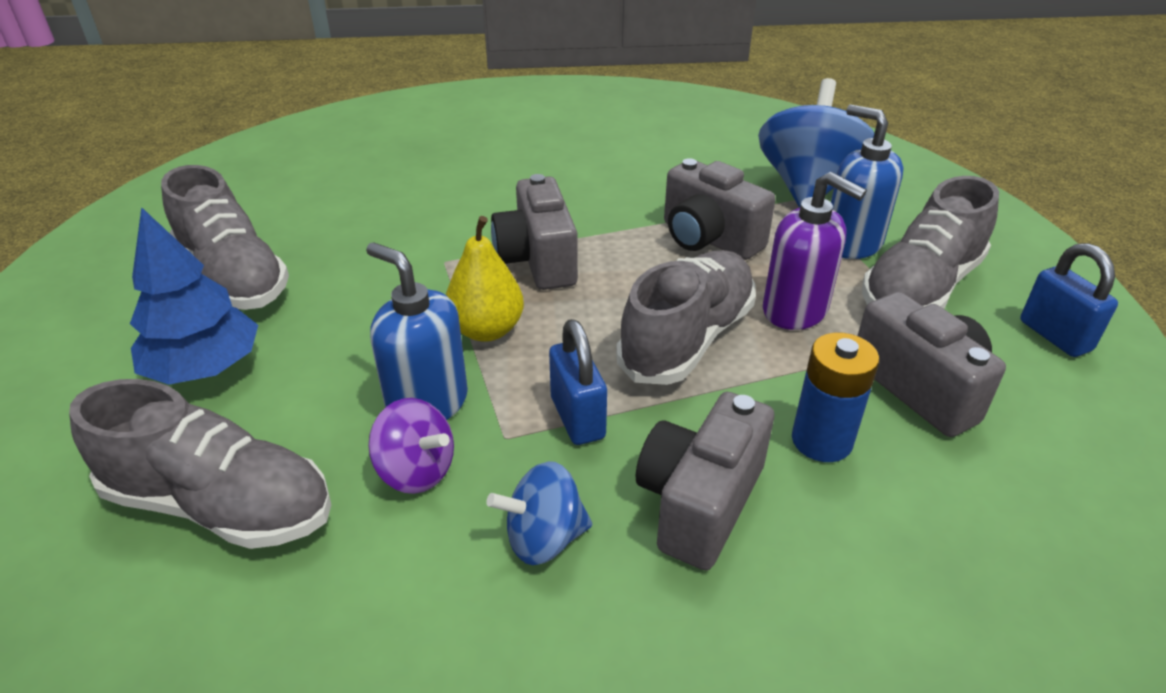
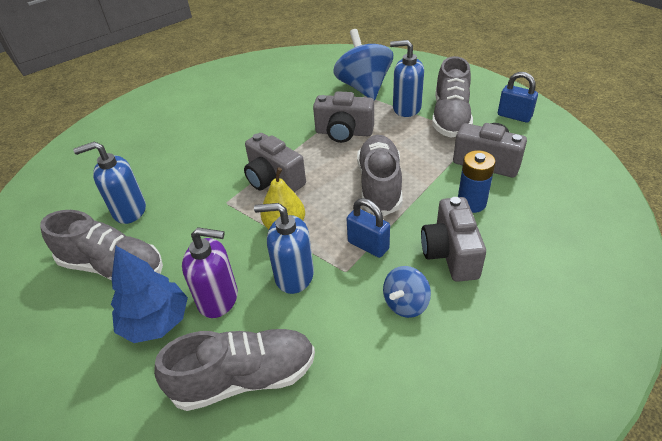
camera: 30 degrees left, 5 degrees up
purple spinning top [368,398,454,494] -> none
purple soap dispenser [763,172,867,330] -> purple soap dispenser moved to [182,227,238,318]
none -> blue soap dispenser [73,141,146,224]

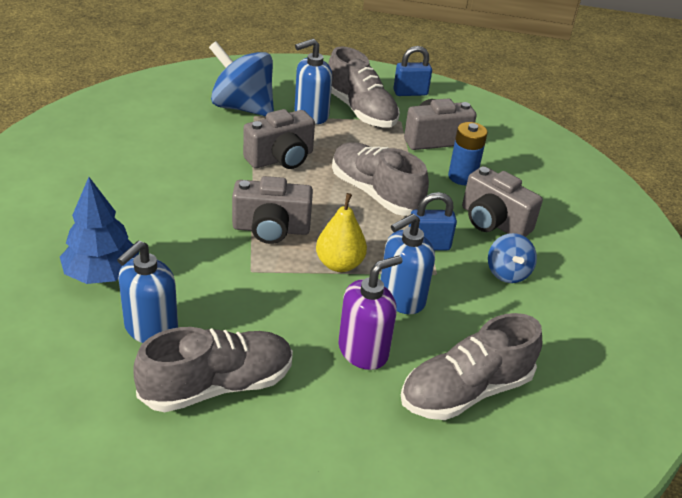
camera: 50 degrees left, 5 degrees down
blue tree [111,246,188,343] -> blue tree moved to [60,177,139,284]
grey shoe [154,329,315,411] -> grey shoe turned 150 degrees counterclockwise [401,313,542,420]

